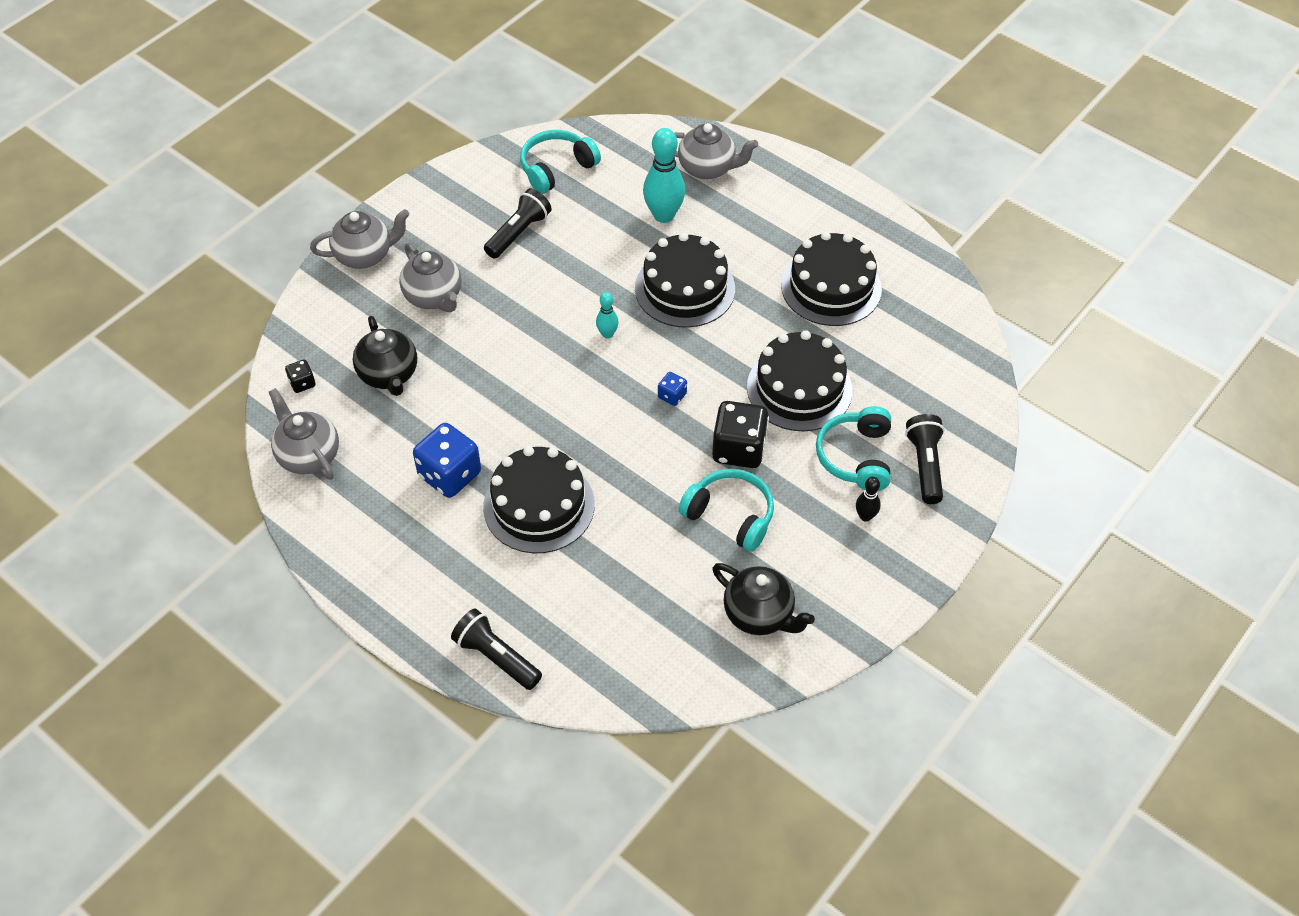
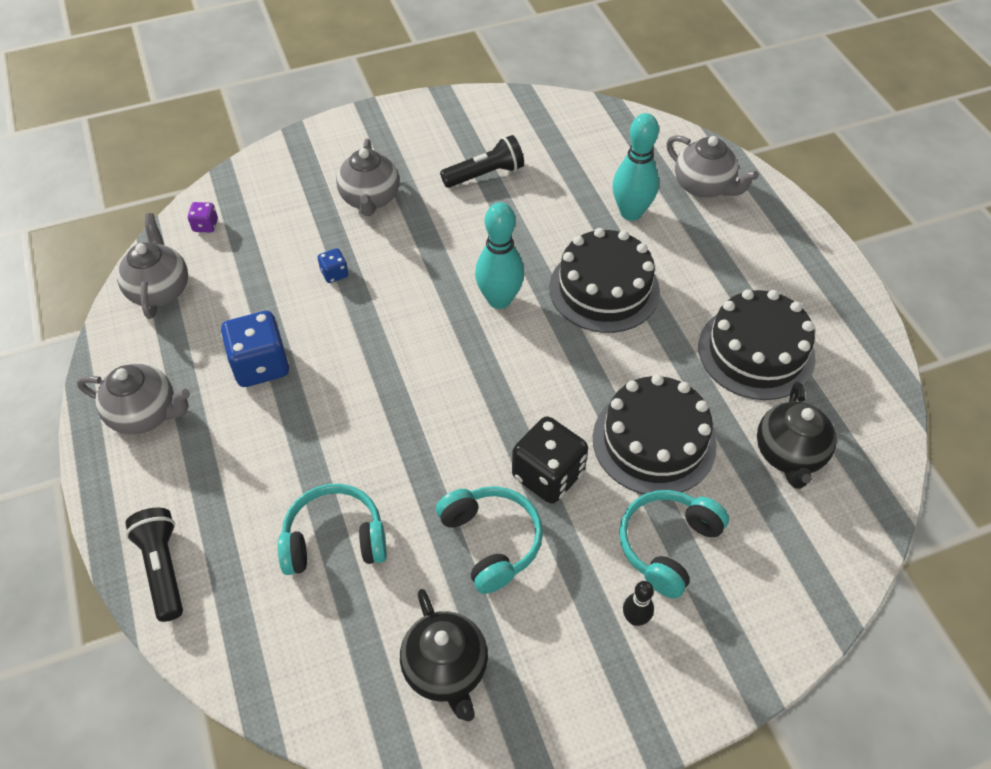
camera: 30 degrees right, 0 degrees up
black dice [285,360,315,393] -> purple dice [188,202,218,233]
grey teapot [310,209,410,269] -> grey teapot moved to [77,364,190,435]
black teapot [353,316,417,396] -> black teapot moved to [757,382,837,489]
black cake [483,446,595,553] -> none
turquoise headphones [520,130,601,194] -> turquoise headphones moved to [278,484,387,575]
turquoise bowling pin [596,292,619,338] -> turquoise bowling pin [475,202,524,309], size x1.97
blue dice [658,372,687,406] -> blue dice moved to [318,248,348,283]
black flashlight [905,414,945,504] -> none

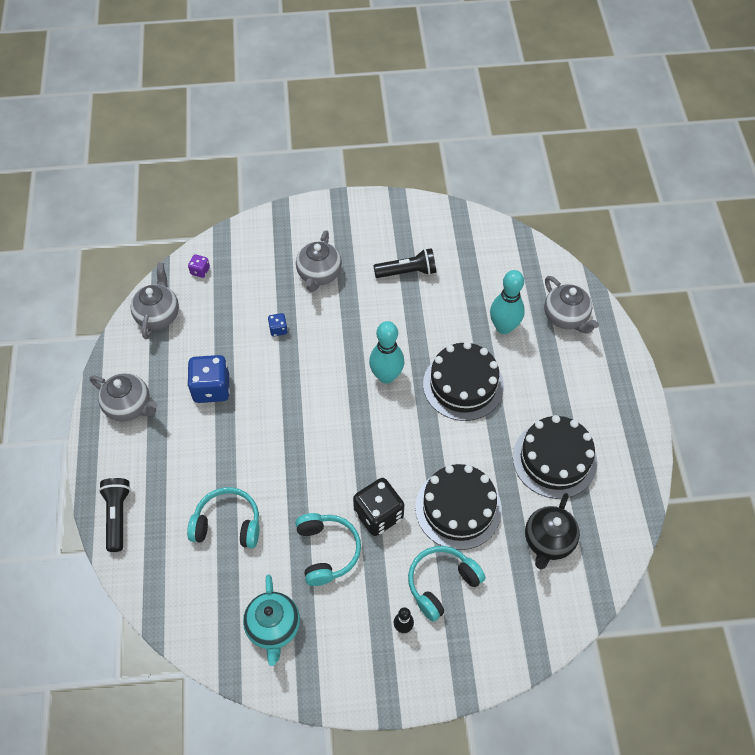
camera: 15 degrees right, 5 degrees up
black teapot [400,589,488,721] -> turquoise teapot [243,575,300,666]

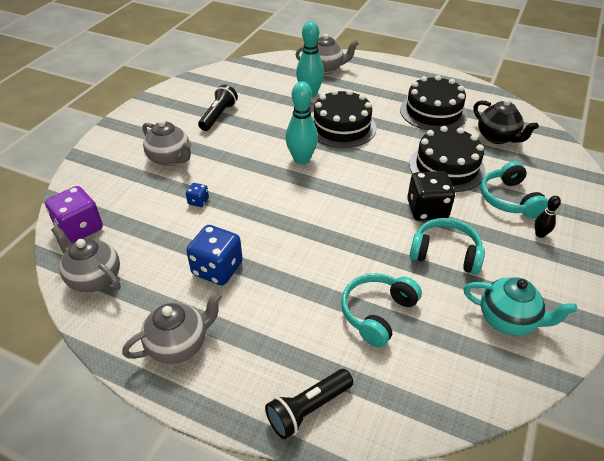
camera: 60 degrees left, 15 degrees down
black flashlight [99,478,131,552] -> black flashlight turned 60 degrees counterclockwise [265,369,353,439]
purple dice [188,254,210,278] -> purple dice [45,186,103,243], size x2.08

